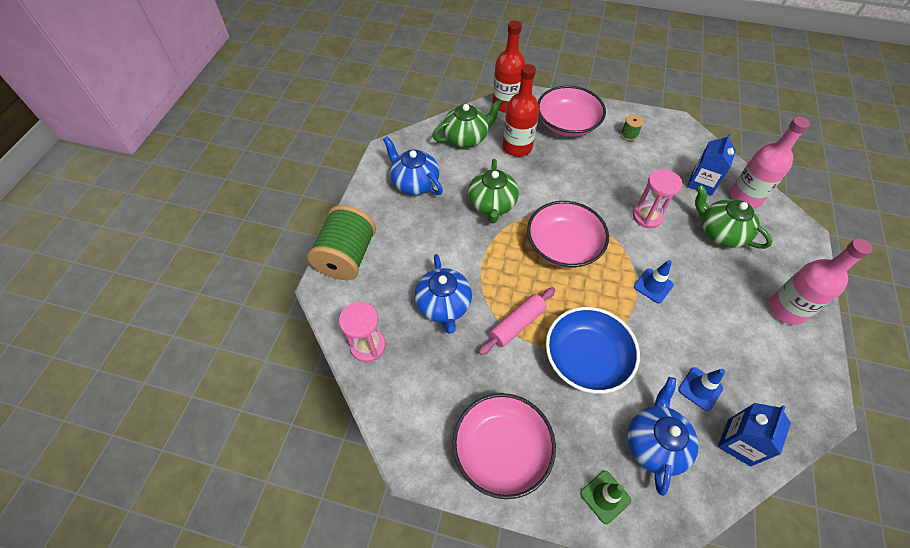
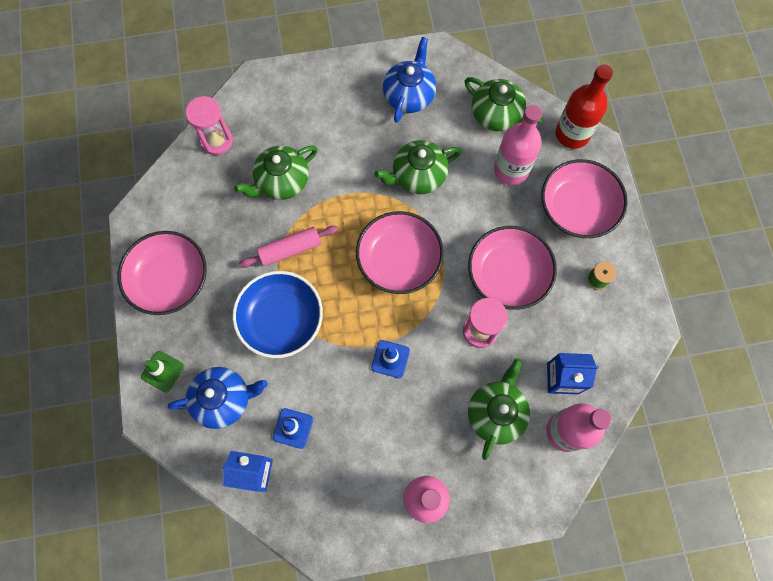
camera: 65 degrees right, 15 degrees up
green spool [308,205,376,280] -> none
blue teapot [415,254,472,334] -> green teapot [234,146,318,200]
pink rolling pin [479,287,555,355] -> pink rolling pin turned 45 degrees counterclockwise [239,226,339,268]
red bottle [503,64,539,157] -> pink bottle [494,105,542,185]
none -> pink bowl [468,226,557,310]

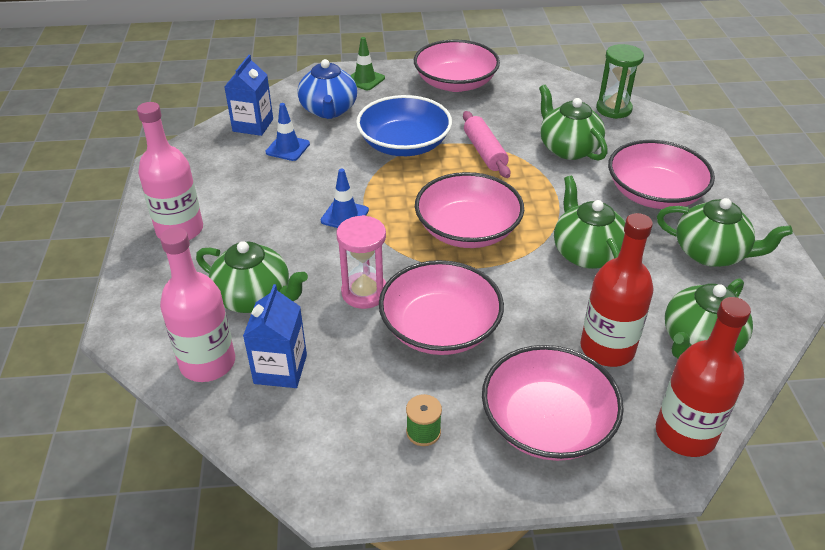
camera: 95 degrees right, 30 degrees down
pink hourglass [186,96,233,155] -> green hourglass [596,44,644,119]
blue teapot [383,37,436,123] -> green teapot [657,198,793,267]
pink bottle [494,105,542,185] -> red bottle [580,213,653,367]
none -> pink bowl [608,140,715,209]

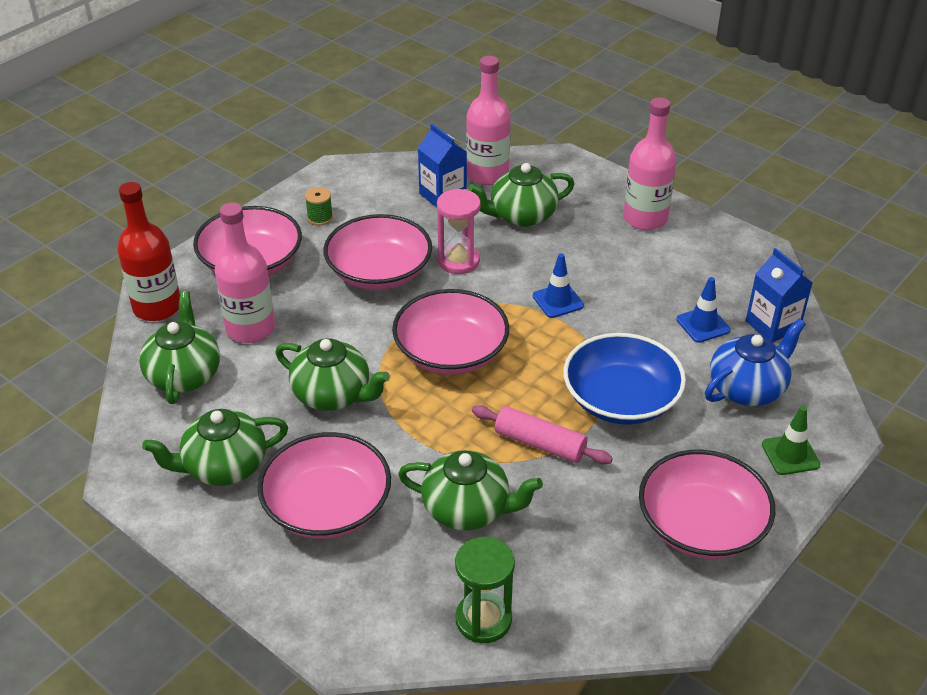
camera: 135 degrees right, 0 degrees up
blue teapot [297,59,357,119] -> blue teapot turned 105 degrees clockwise [705,319,806,406]
red bottle [580,213,653,367] -> pink bottle [215,202,275,343]

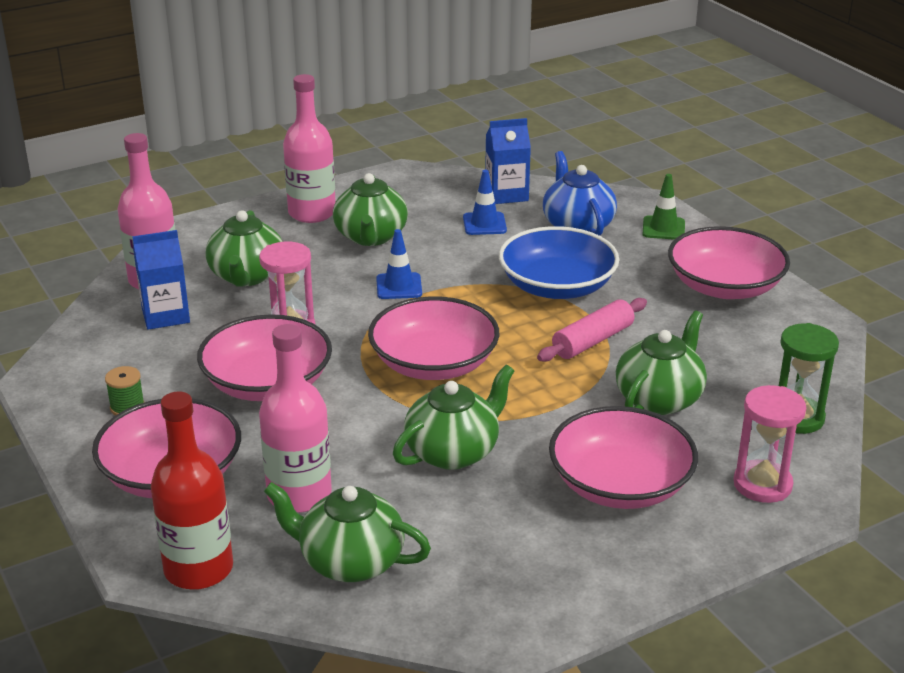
camera: 70 degrees left, 10 degrees down
green teapot [142,409,288,486] -> green teapot moved to [333,173,408,246]
none -> pink hourglass [734,385,806,503]

